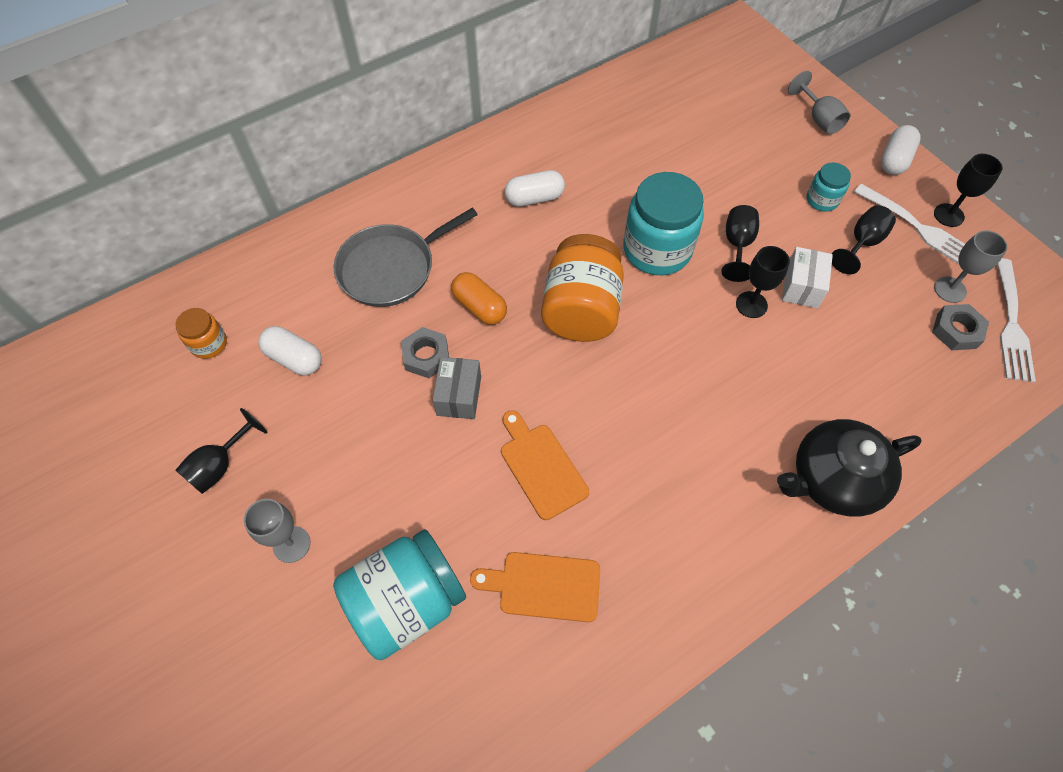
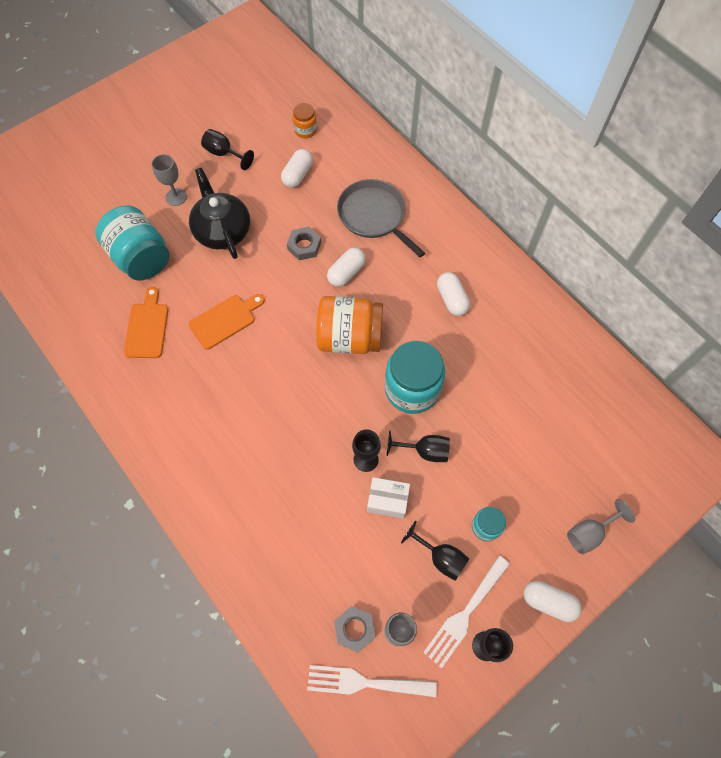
camera: 85 degrees right, 5 degrees up
grey box [433,357,481,419] -> none
orange capsule [451,272,507,325] -> white capsule [327,248,366,287]
black teapot [777,419,922,516] -> black teapot moved to [189,168,250,259]

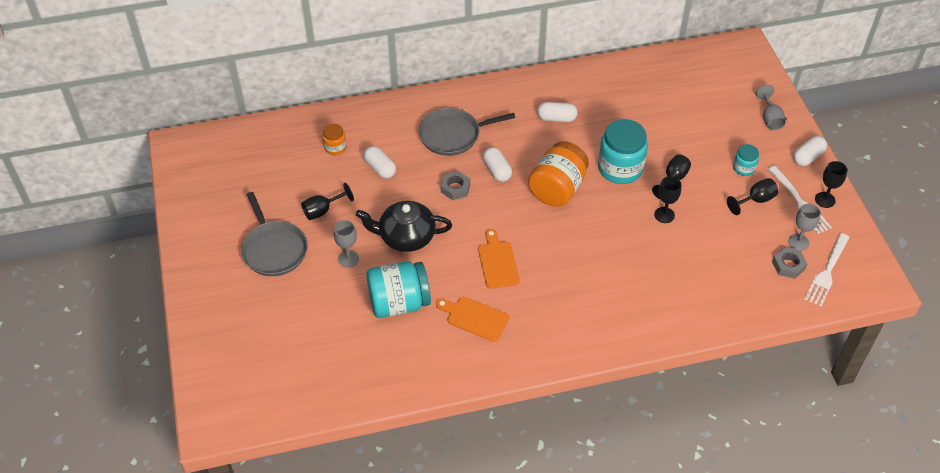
camera: 65 degrees left, 15 degrees down
white box [367,477,410,519] -> none
none -> grey pan [241,192,308,276]

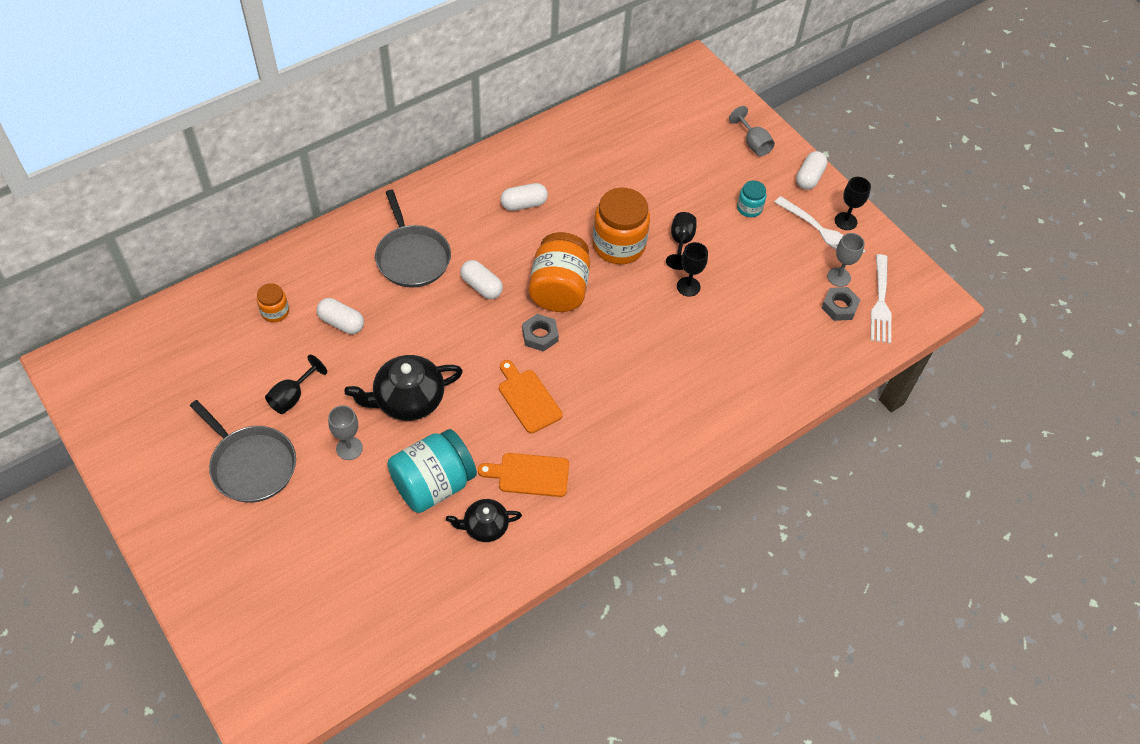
camera: 25 degrees left, 5 degrees up
grey pan [418,108,515,156] -> grey pan turned 75 degrees counterclockwise [375,190,451,288]
grey nut [441,171,470,200] -> grey nut moved to [522,314,559,352]
turquoise jar [598,119,648,184] -> orange jar [592,188,650,264]
black goblet [727,178,778,215] -> none
none -> black teapot [446,499,522,542]

